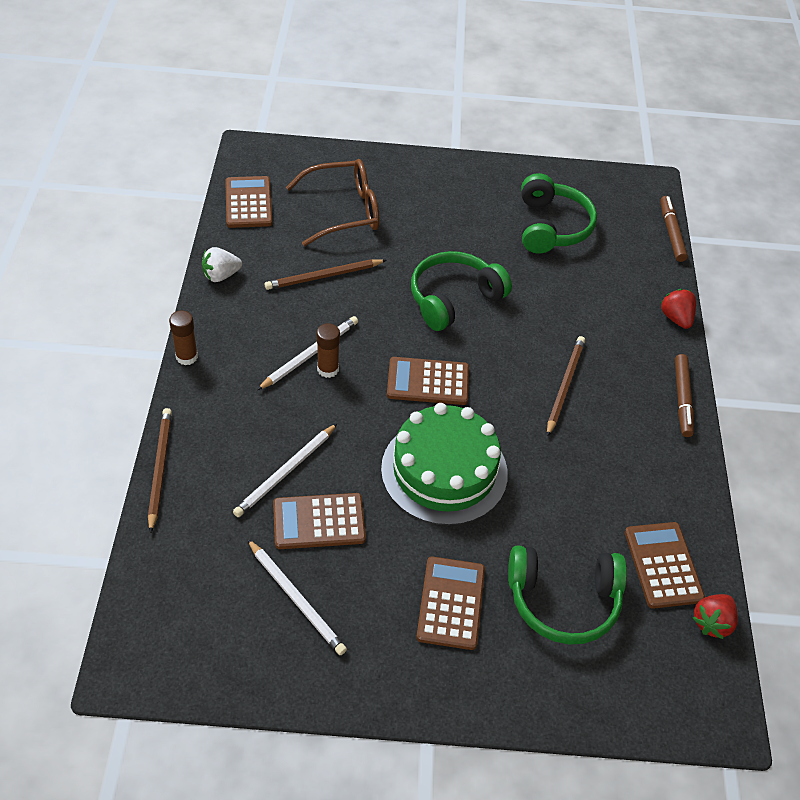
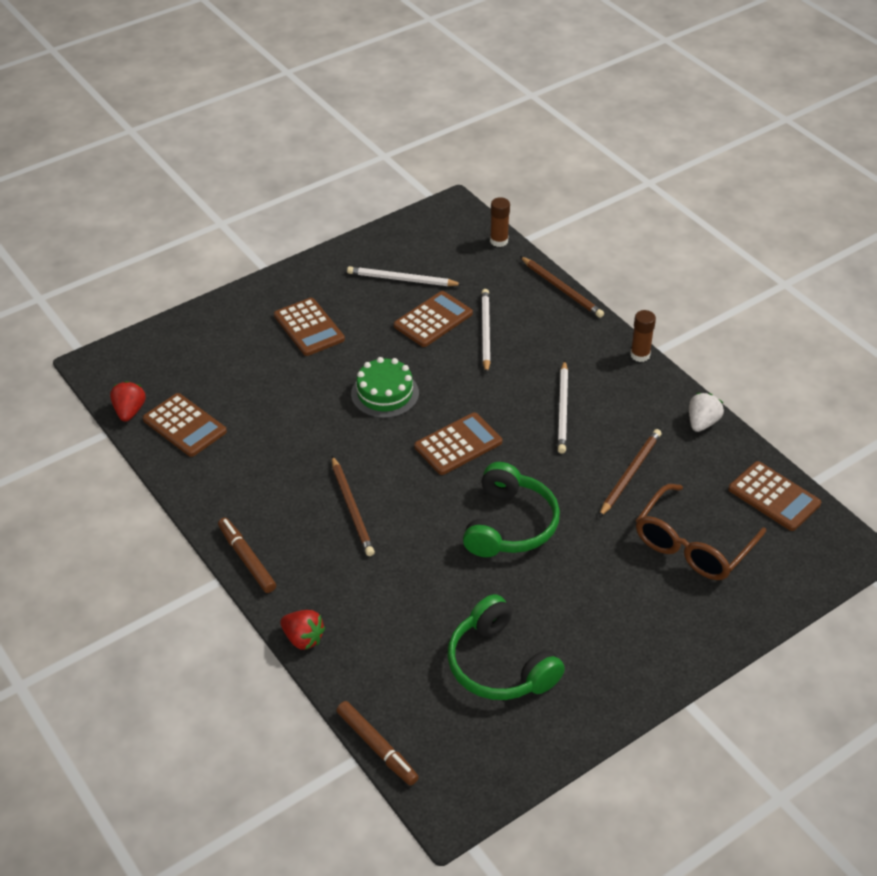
camera: 145 degrees right, 5 degrees down
brown glue stick [317,323,340,378] -> brown glue stick moved to [490,197,510,247]
green cake [381,403,508,526] -> green cake [351,357,419,418], size x0.62
green headphones [508,545,627,645] -> none

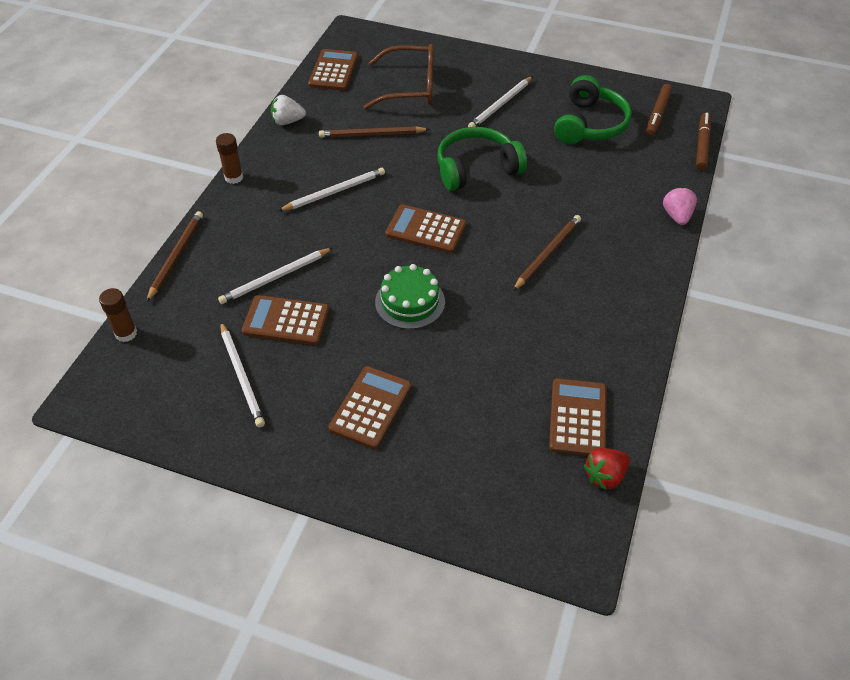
camera: 125 degrees left, 5 degrees up
brown marker [218,518,276,593] -> brown marker moved to [646,84,672,136]
red strawberry [280,610,325,650] -> pink strawberry [663,187,697,225]
none -> white pencil [468,76,533,127]

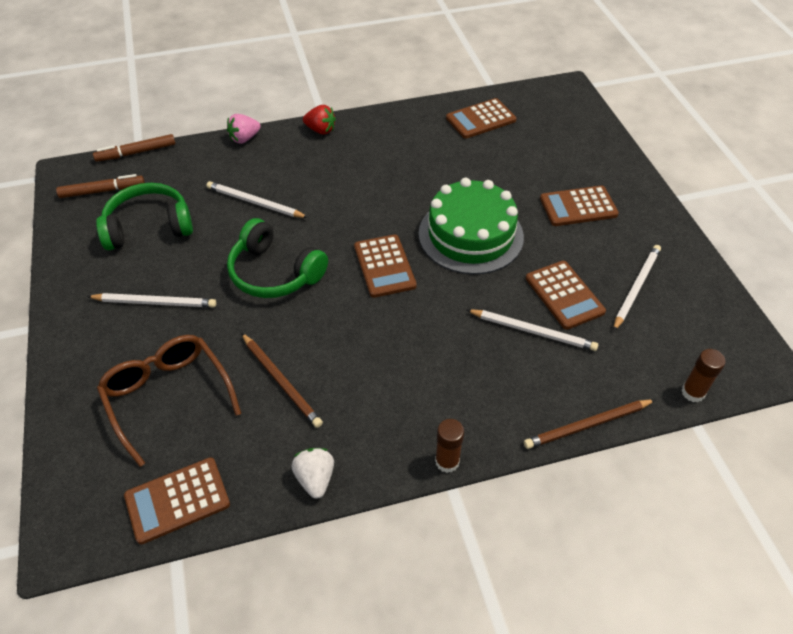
camera: 125 degrees left, 0 degrees up
white strawberry [271,95,306,125] -> white strawberry turned 150 degrees counterclockwise [291,448,334,499]
white pencil [278,168,385,211] -> white pencil moved to [207,181,308,218]
green cake [375,264,445,329] -> green cake [419,178,524,275], size x1.63
brown pencil [513,215,581,291] -> none
red strawberry [584,448,630,490] -> red strawberry moved to [303,105,336,135]

